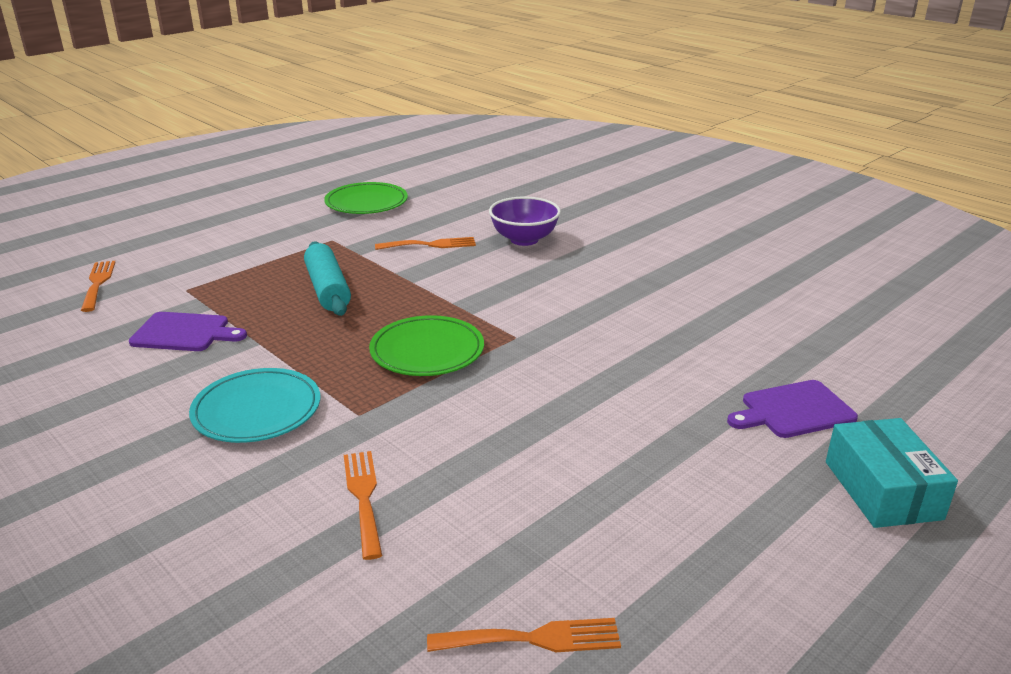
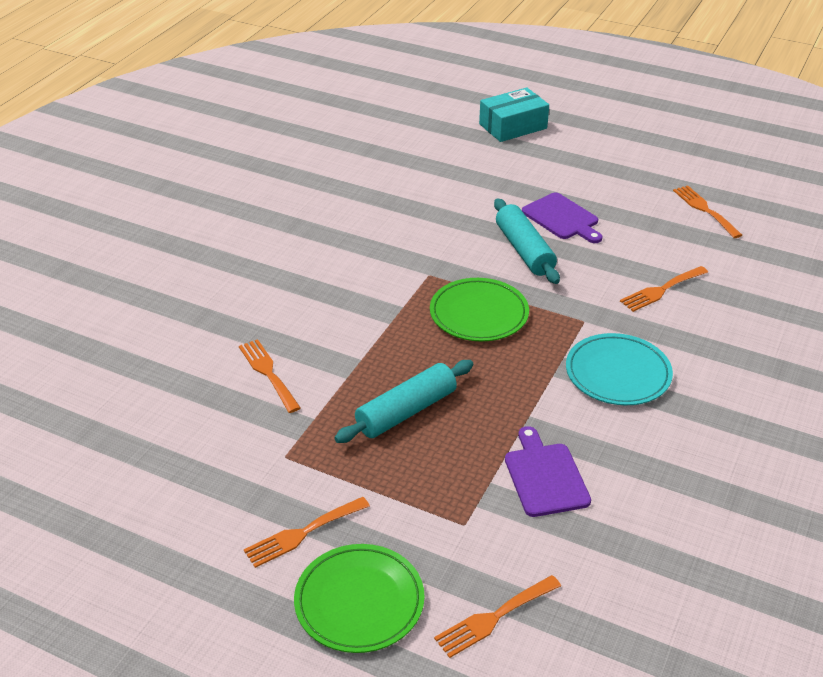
camera: 110 degrees left, 10 degrees up
green plate [324,182,408,214] -> green plate moved to [294,544,425,653]
purple bowl [489,197,561,246] -> none
purple cutting board [727,380,858,438] -> purple cutting board moved to [522,193,603,243]
none -> orange fork [244,497,370,568]
none -> turquoise rolling pin [494,198,560,284]

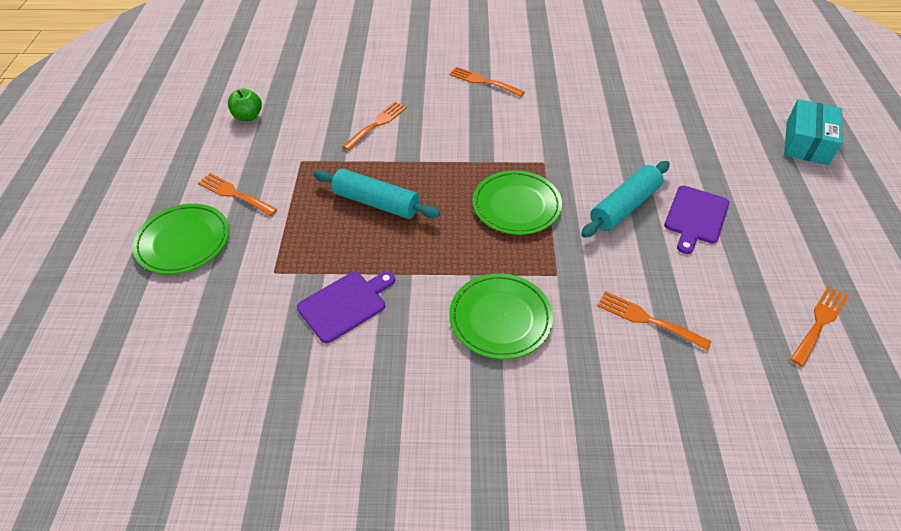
camera: 65 degrees right, 10 degrees up
orange fork [434,575,561,658] -> orange fork moved to [449,67,525,97]
turquoise box [479,87,549,142] -> turquoise box turned 75 degrees clockwise [784,99,842,165]
turquoise plate [566,333,673,405] -> green plate [449,273,553,359]
none -> green apple [228,88,262,121]

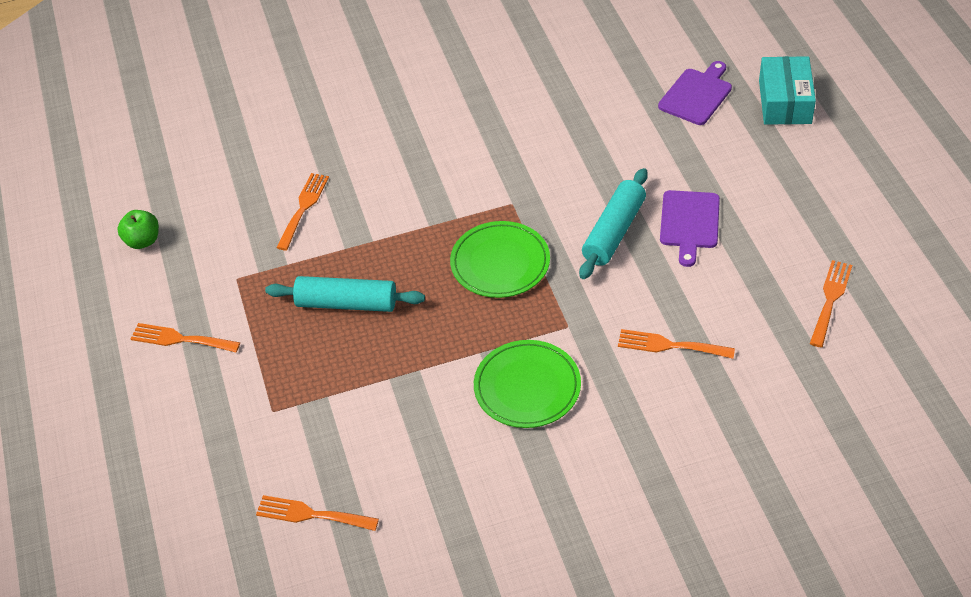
camera: 15 degrees left, 0 degrees up
green plate [132,204,229,274] -> none
purple cutting board [297,272,395,343] -> purple cutting board moved to [658,61,732,125]
orange fork [449,67,525,97] -> orange fork moved to [256,495,379,531]

